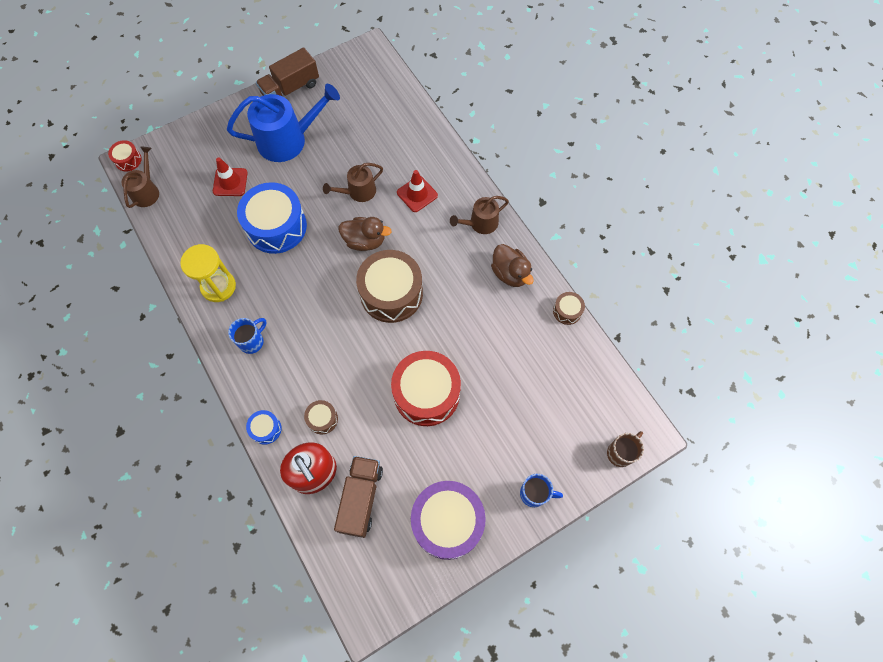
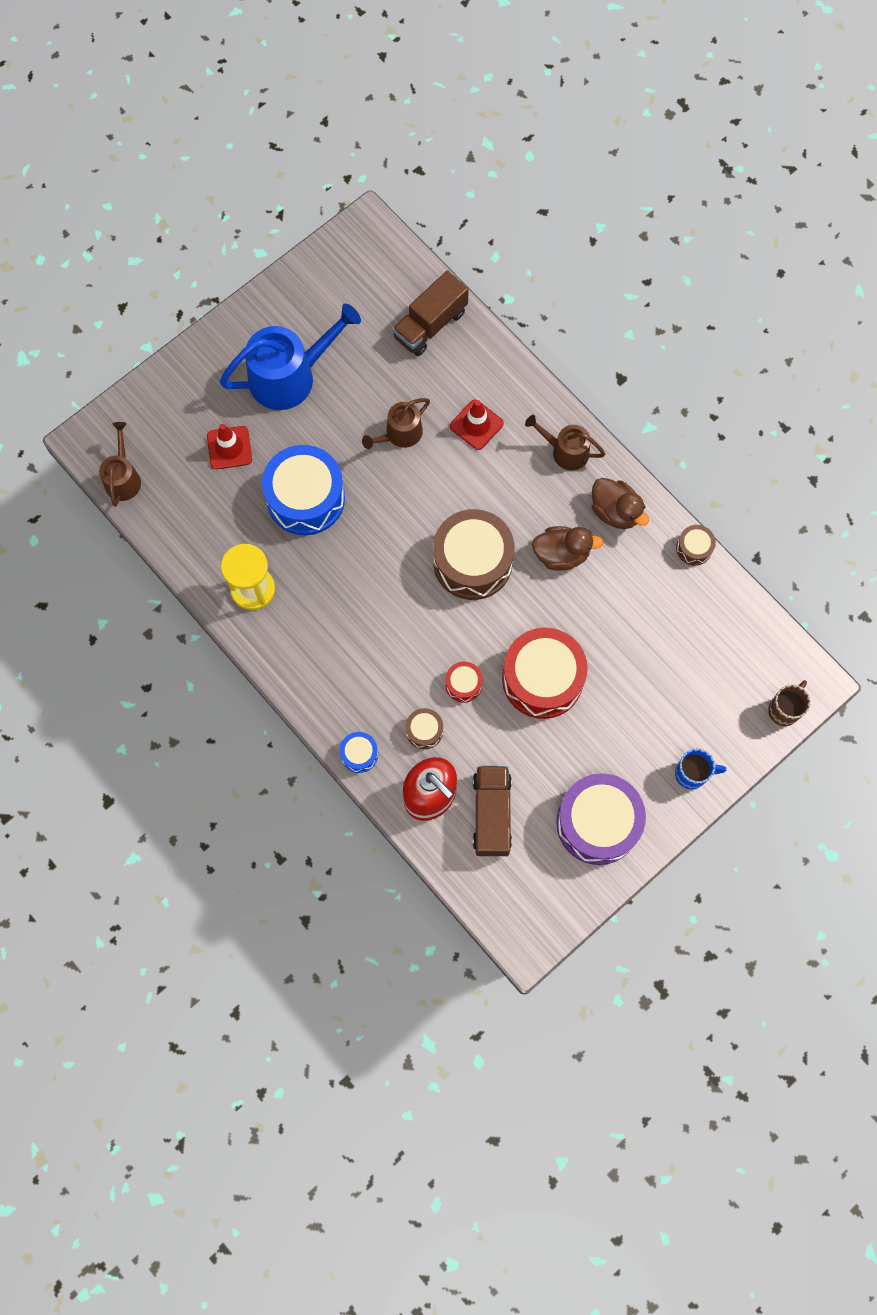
camera: 10 degrees left, 5 degrees up
red drum [108,140,142,171] -> red drum moved to [445,662,483,703]
blue mug [228,318,267,354] -> none
brown truck [256,47,319,97] -> brown truck moved to [392,270,469,356]
brown duck [338,217,392,251] -> brown duck moved to [532,526,604,571]
brown watering can [450,196,509,234] -> brown watering can turned 60 degrees clockwise [525,415,605,470]

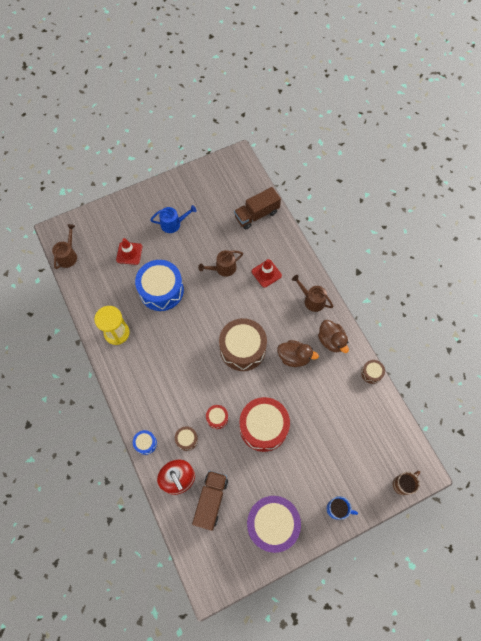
camera: 15 degrees right, 5 degrees down
blue watering can [220,303,361,410] -> blue watering can [150,205,197,233], size x0.56

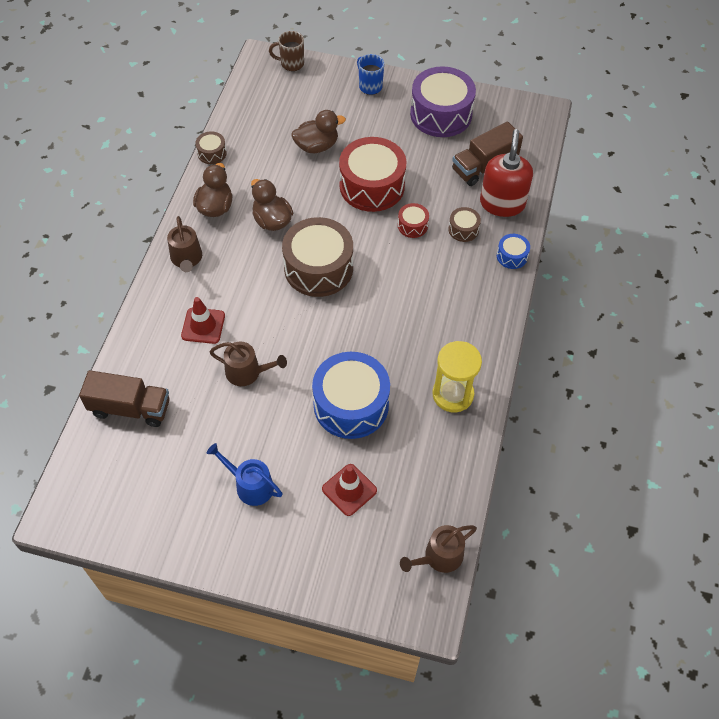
camera: 140 degrees left, 10 degrees down
none -> brown duck [291,110,346,153]

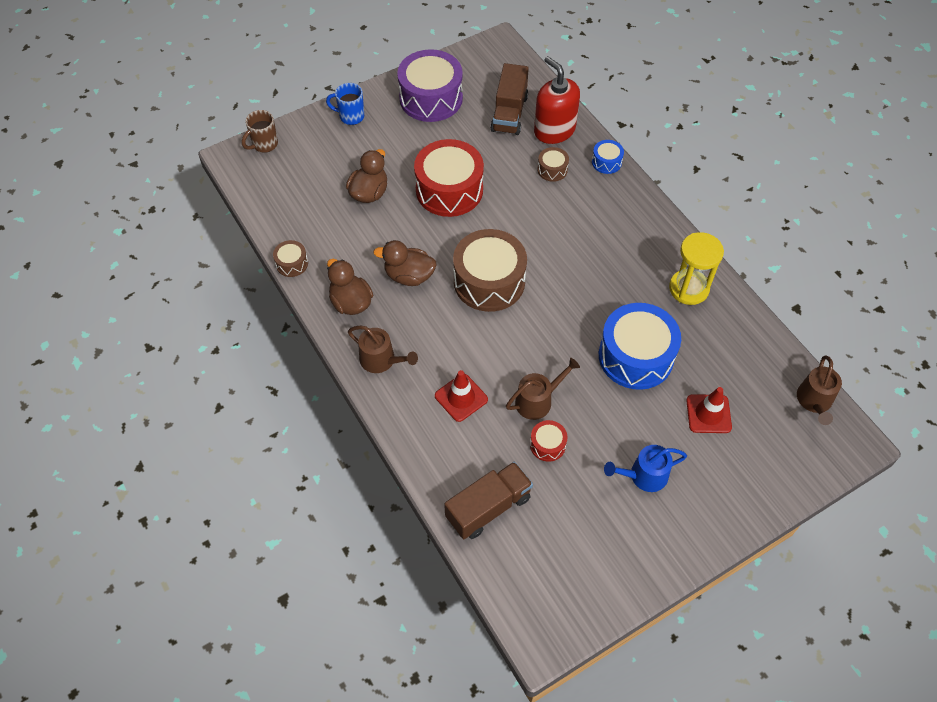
camera: 45 degrees left, 0 degrees up
red drum [398,203,429,238] -> red drum moved to [530,420,568,462]

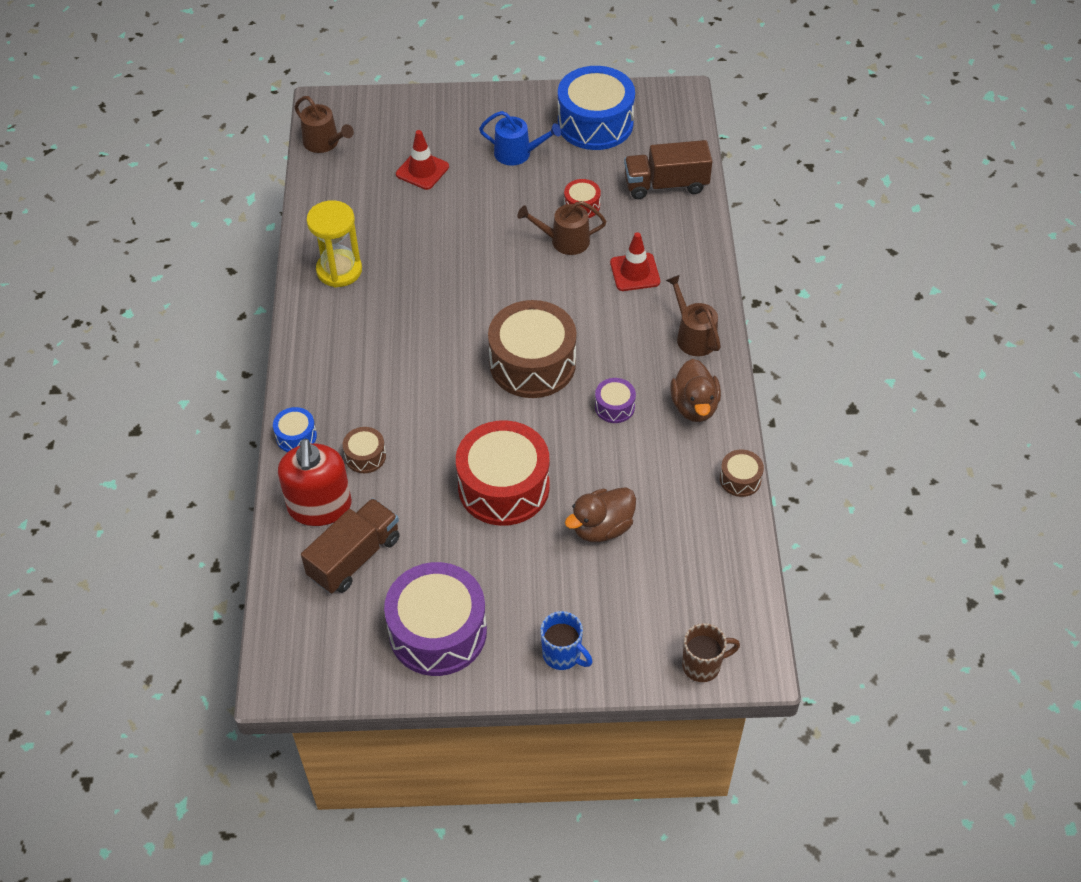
camera: 150 degrees left, 5 degrees down
brown duck [373,240,437,286] -> purple drum [595,378,636,423]
blue drum [599,303,681,390] -> blue drum moved to [558,66,635,150]
brown watering can [797,355,842,425] -> brown watering can turned 90 degrees clockwise [294,96,354,153]

